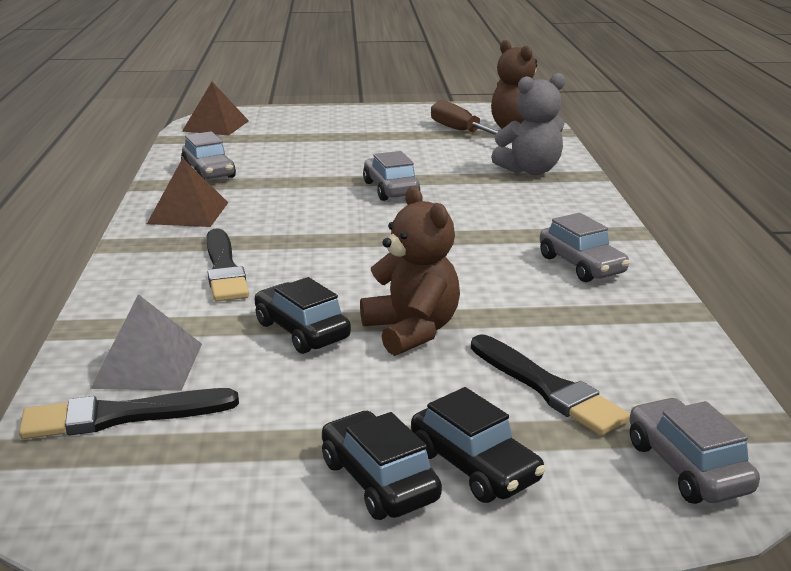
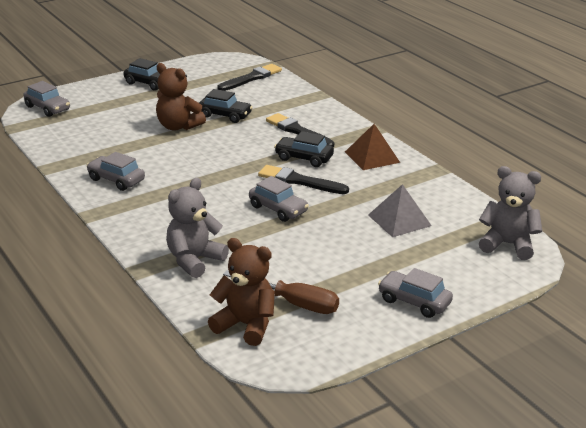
camera: 150 degrees right, 5 degrees up
grey pyramid [90,294,202,391] -> grey pyramid moved to [368,184,432,237]
grey car [181,131,236,179] -> grey car moved to [378,268,453,318]
brown pyramid [182,82,249,136] -> grey teddy bear [479,166,542,260]
black car [411,387,546,503] -> black car moved to [274,131,334,167]
black brush [471,335,630,435] -> black brush moved to [258,165,349,194]

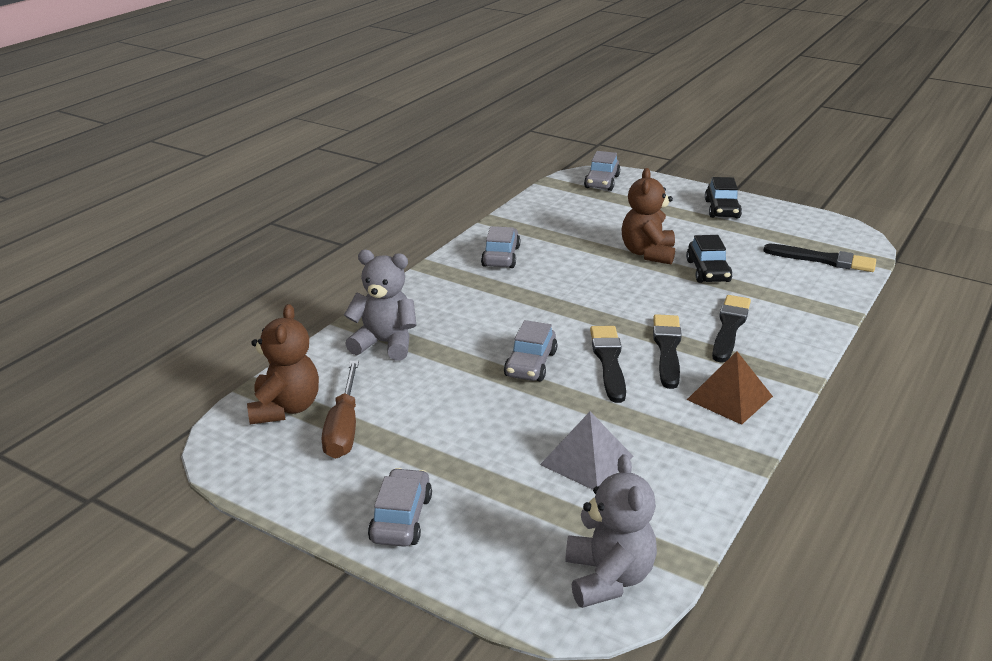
camera: 65 degrees right, 0 degrees up
black car [274,131,334,167] -> black brush [653,314,682,389]

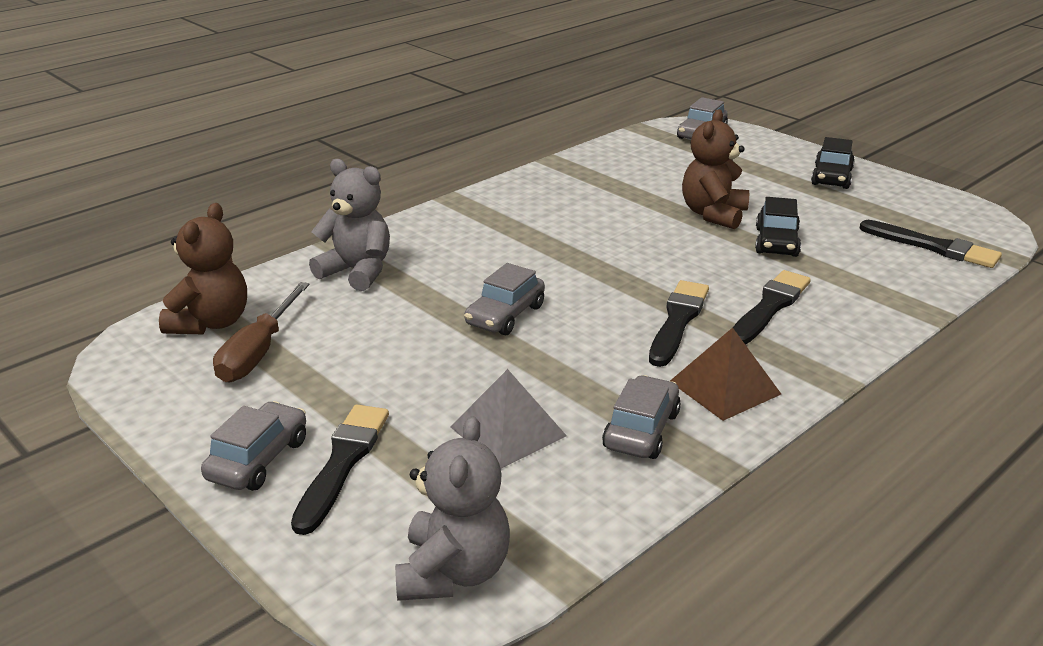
camera: 15 degrees right, 0 degrees up
grey car [481,226,520,268] -> grey car moved to [602,375,681,459]
black brush [590,326,626,403] -> black brush moved to [291,405,389,535]

